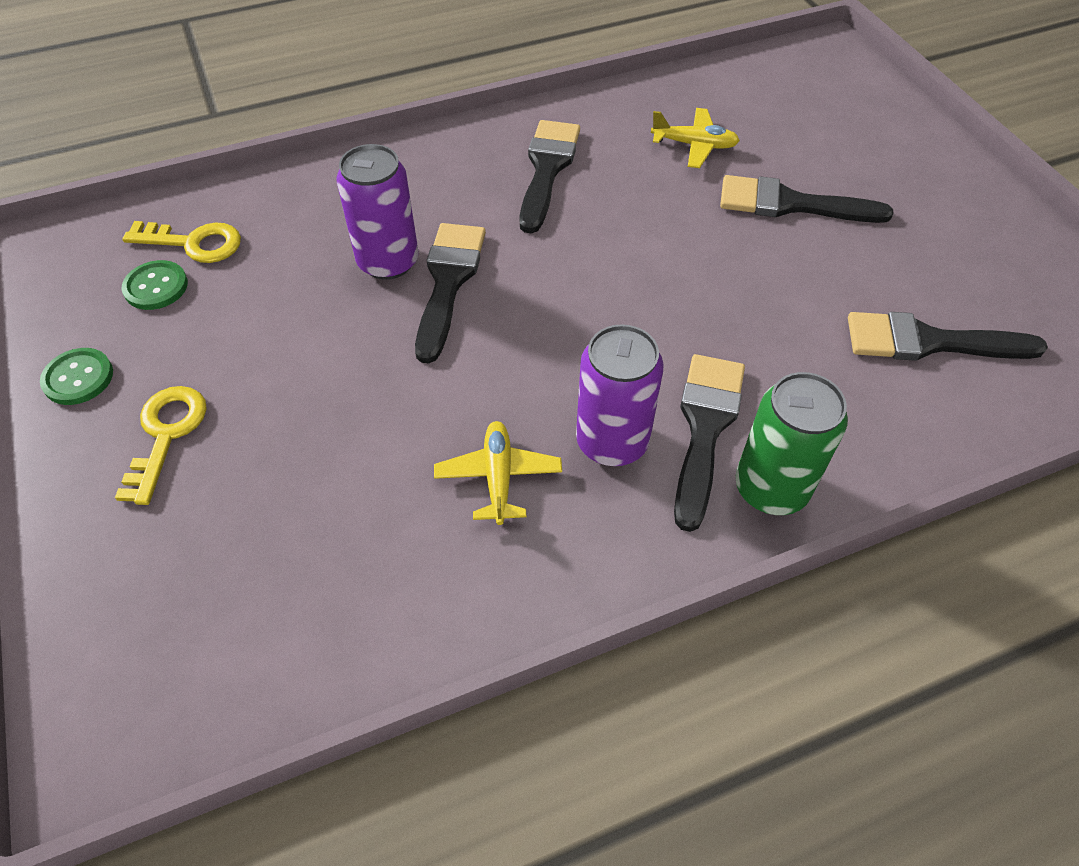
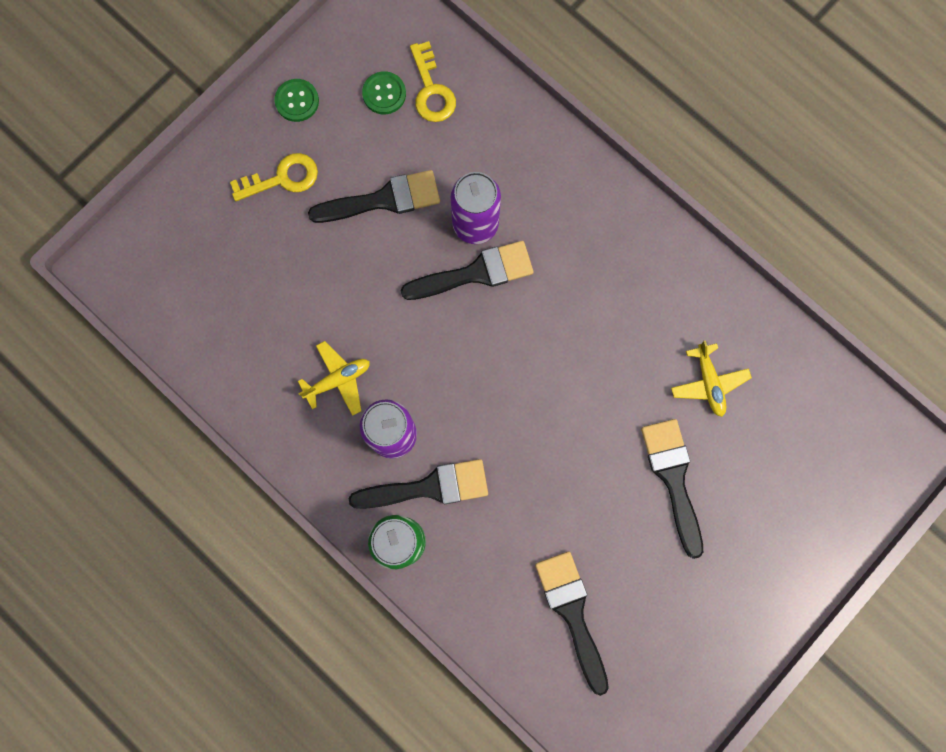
camera: 65 degrees right, 25 degrees up
black brush [519,120,580,233] -> black brush moved to [308,170,440,223]

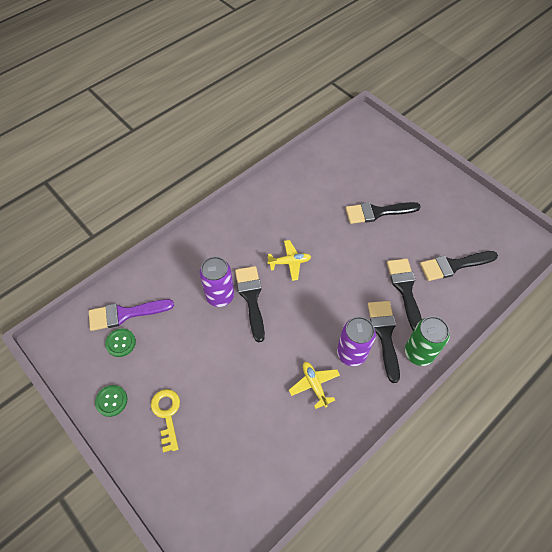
camera: 85 degrees left, 20 degrees down
black brush [308,170,440,223] -> black brush moved to [387,258,422,331]
yellow key [410,41,456,122] -> purple brush [89,299,174,331]
yellow plane [671,340,752,417] -> yellow plane moved to [267,240,311,281]

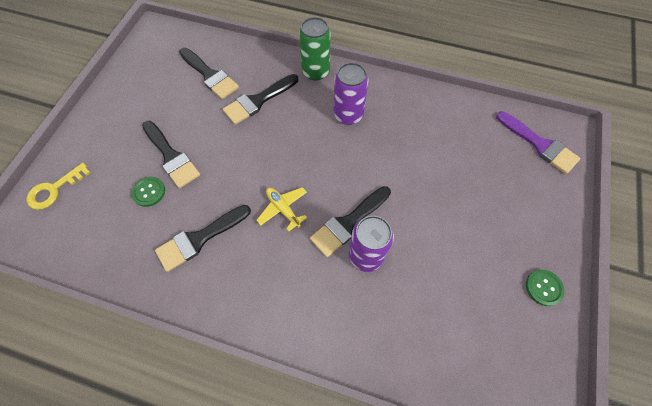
camera: 120 degrees left, 5 degrees up
purple brush [89,299,174,331] -> purple brush moved to [496,111,581,174]
green button [105,328,136,357] -> green button moved to [131,177,165,207]
yellow key [151,389,180,452] -> yellow key moved to [27,163,91,210]
yellow plane [289,362,340,409] -> none
black brush [368,301,400,383] -> black brush moved to [155,205,251,272]

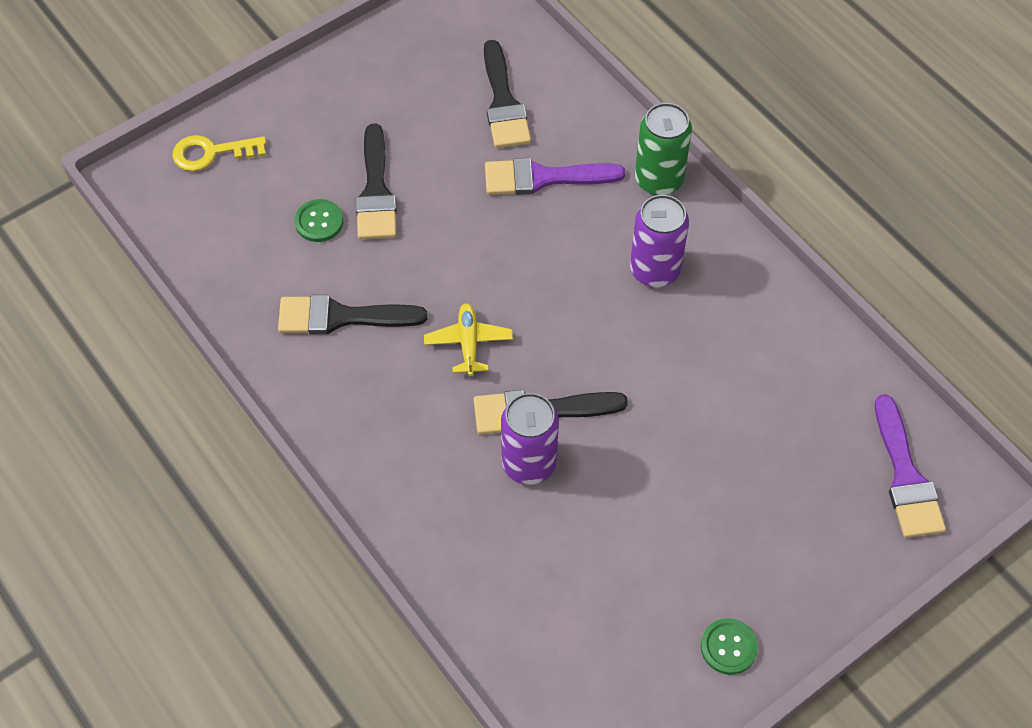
camera: 35 degrees right, 5 degrees down
black brush [223,74,298,125] -> purple brush [485,158,625,195]

